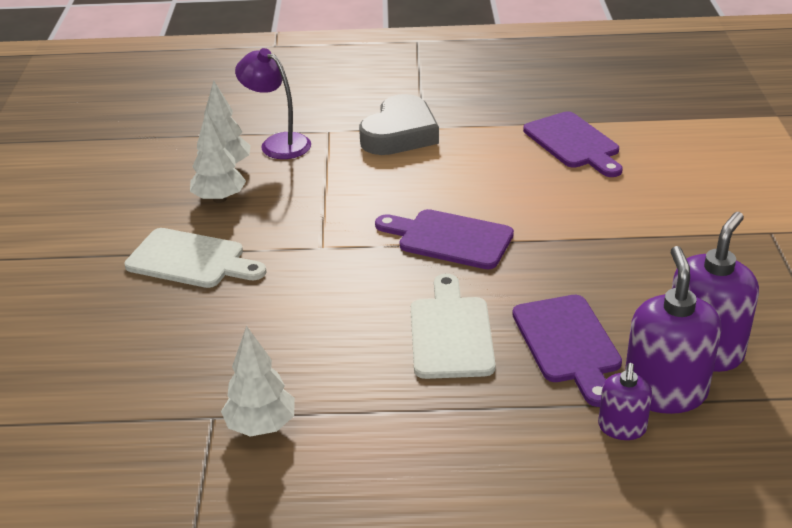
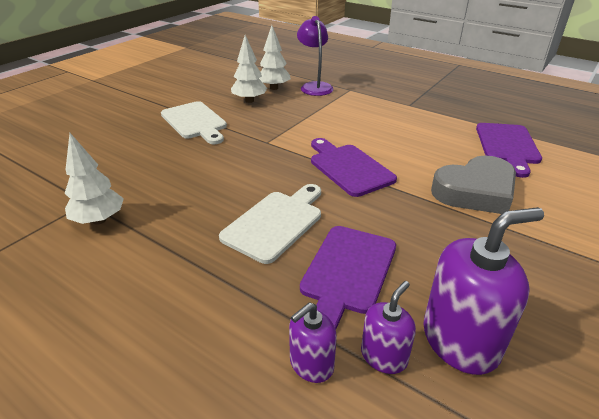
camera: 35 degrees right, 0 degrees up
grey heart [359,94,439,155] -> grey heart moved to [431,155,516,214]
purple soap dispenser [625,246,721,414] -> purple soap dispenser [361,281,416,374], size x0.55

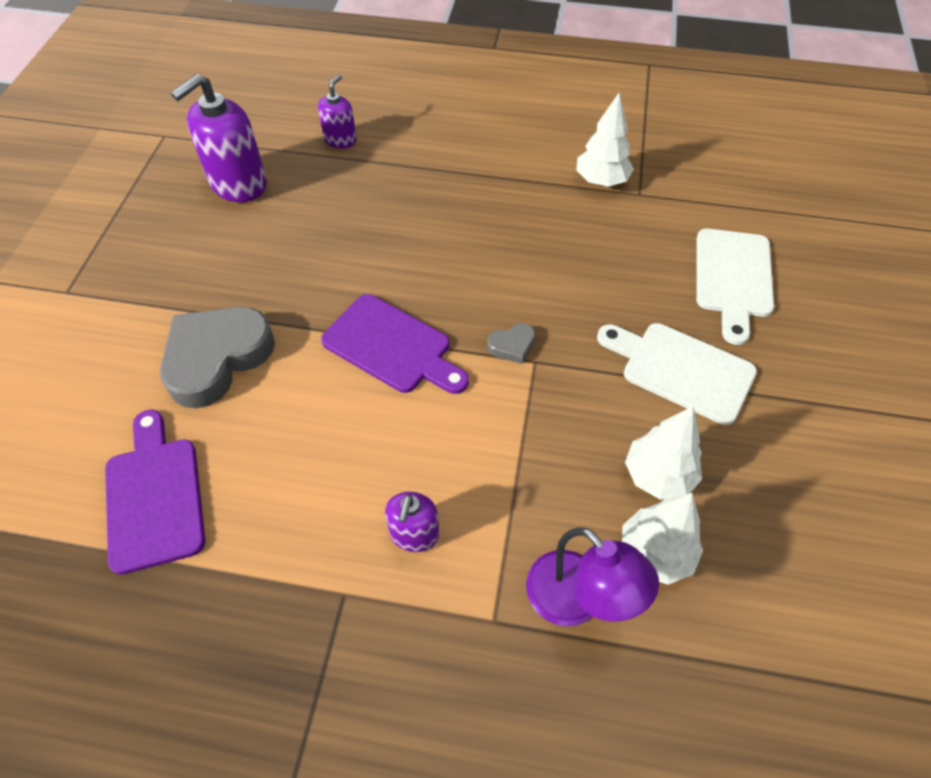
camera: 155 degrees right, 20 degrees up
white cutting board [219,184,321,264] -> white cutting board moved to [696,229,774,345]
purple cutting board [300,226,396,329] -> none
purple soap dispenser [361,281,416,374] -> purple soap dispenser moved to [385,492,439,552]
none -> grey heart [487,323,536,364]

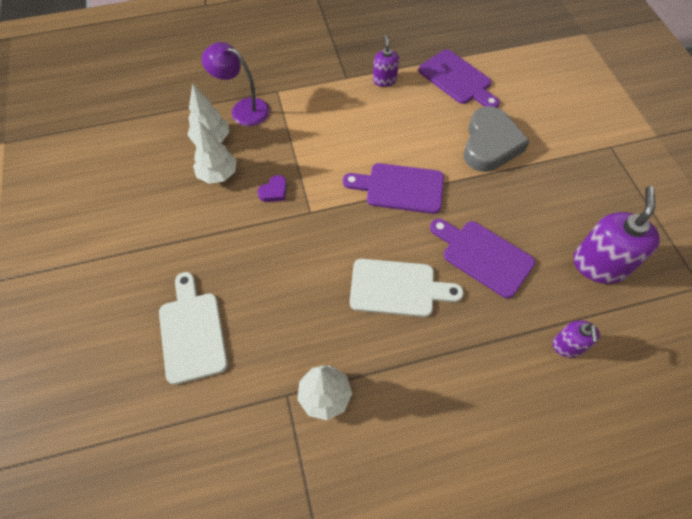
camera: 155 degrees right, 5 degrees up
purple soap dispenser [385,492,439,552] -> purple soap dispenser moved to [373,35,399,87]
grey heart [487,323,536,364] -> none
white cutting board [597,323,757,425] -> white cutting board moved to [350,259,464,317]
none -> purple heart [257,175,287,202]
none -> purple cutting board [430,219,535,298]

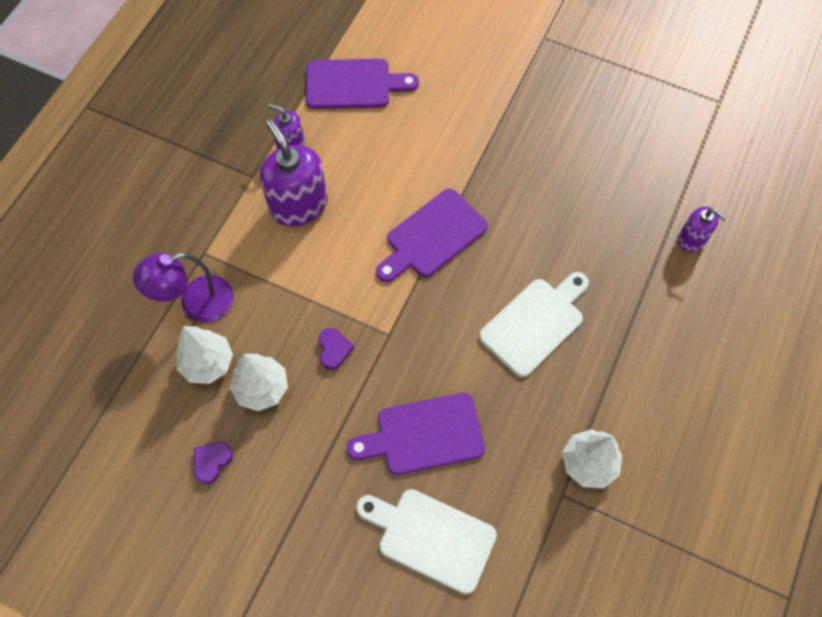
camera: 50 degrees left, 5 degrees up
purple cutting board [430,219,535,298] -> purple cutting board moved to [347,393,485,475]
grey heart [464,106,530,172] -> none
purple soap dispenser [573,186,660,284] -> purple soap dispenser moved to [260,120,328,227]
none -> purple heart [194,442,233,484]

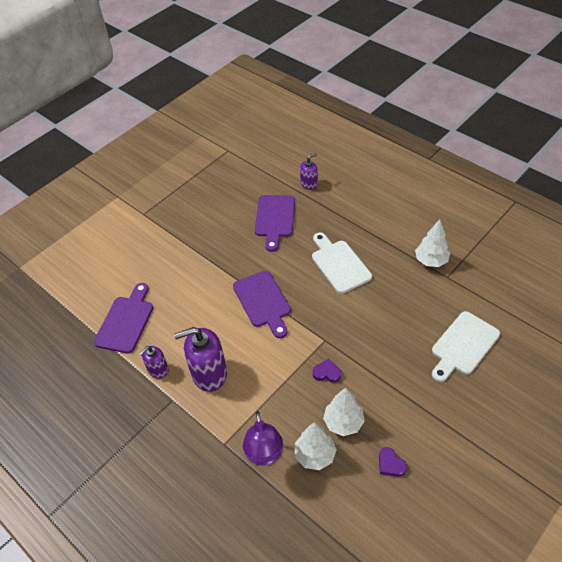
camera: 70 degrees left, 15 degrees down
purple cutting board [347,393,485,475] -> purple cutting board moved to [255,195,295,252]

